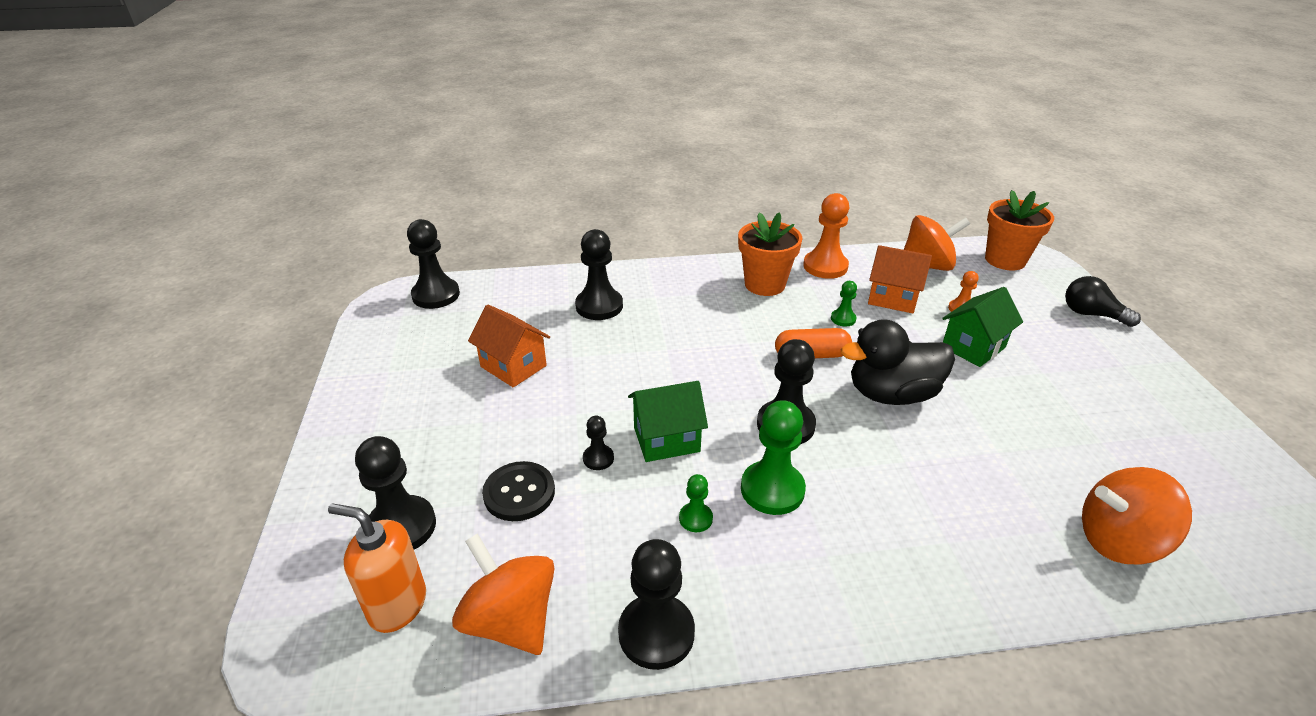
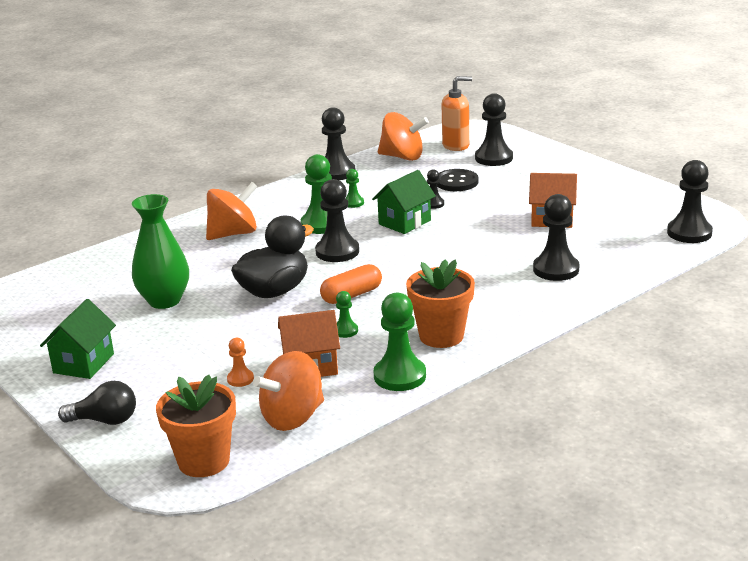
camera: 150 degrees right, 10 degrees down
orange pawn [803,193,849,279] -> green pawn [373,293,426,391]
green house [942,287,1023,367] -> green house moved to [40,299,116,379]
orange spinning top [1082,467,1192,565] -> orange spinning top moved to [206,182,258,240]
none -> green vase [132,194,189,309]

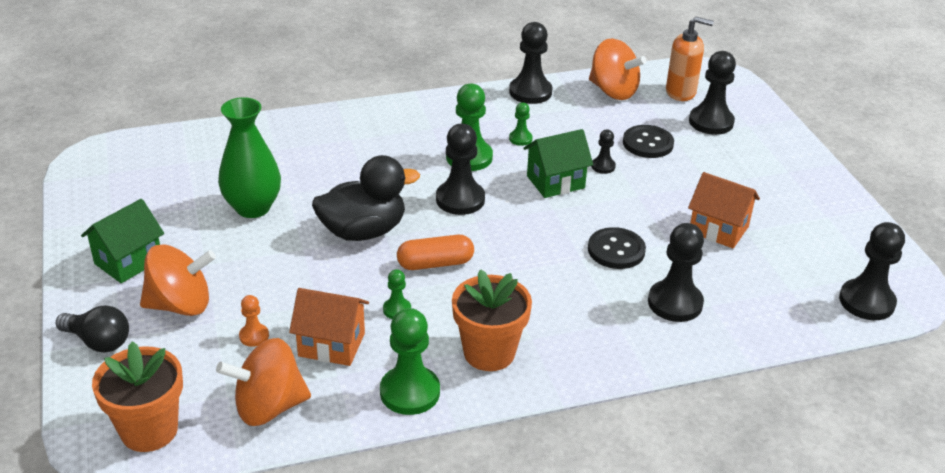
camera: 20 degrees right, 10 degrees up
orange spinning top [206,182,258,240] -> orange spinning top moved to [140,244,216,316]
none -> black button [588,227,646,269]

